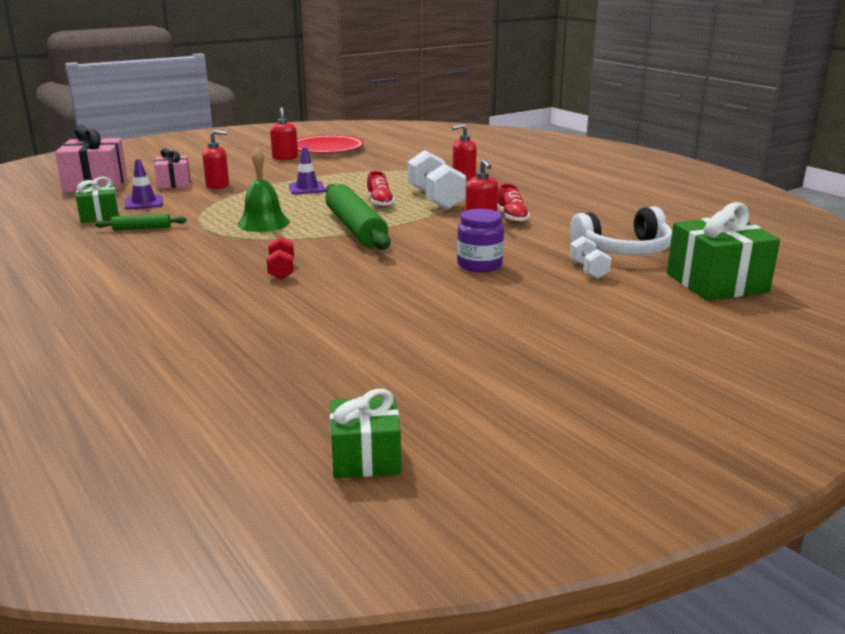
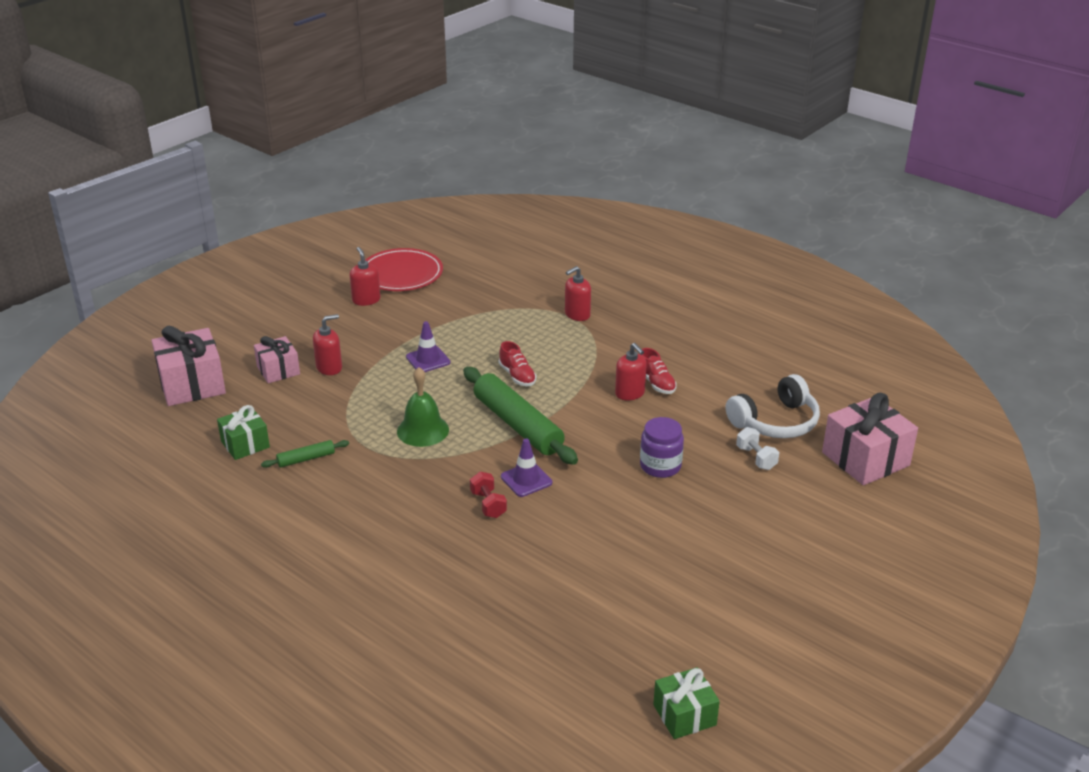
camera: 15 degrees left, 10 degrees up
purple traffic cone [125,159,163,210] -> purple traffic cone moved to [501,439,552,497]
white dumbbell [408,150,466,209] -> none
green gift [667,202,780,300] -> pink gift [822,393,918,485]

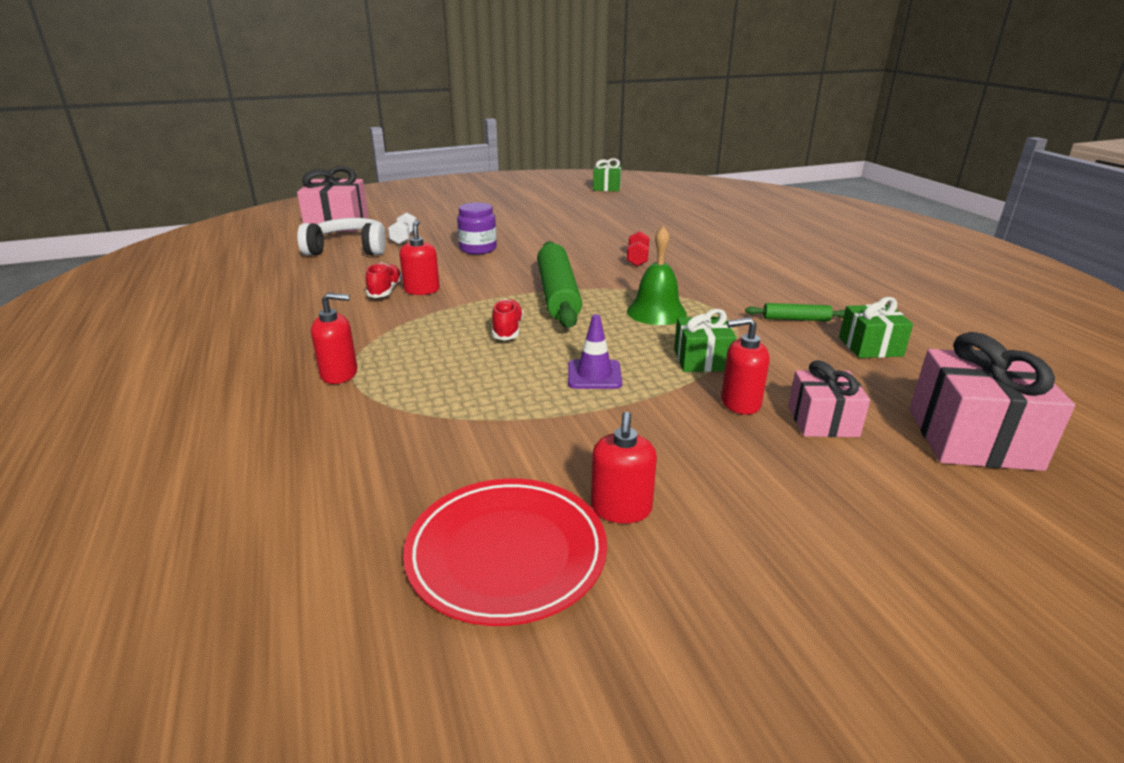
camera: 150 degrees left, 5 degrees down
purple traffic cone [501,439,552,497] -> none
none -> green gift [674,309,736,372]

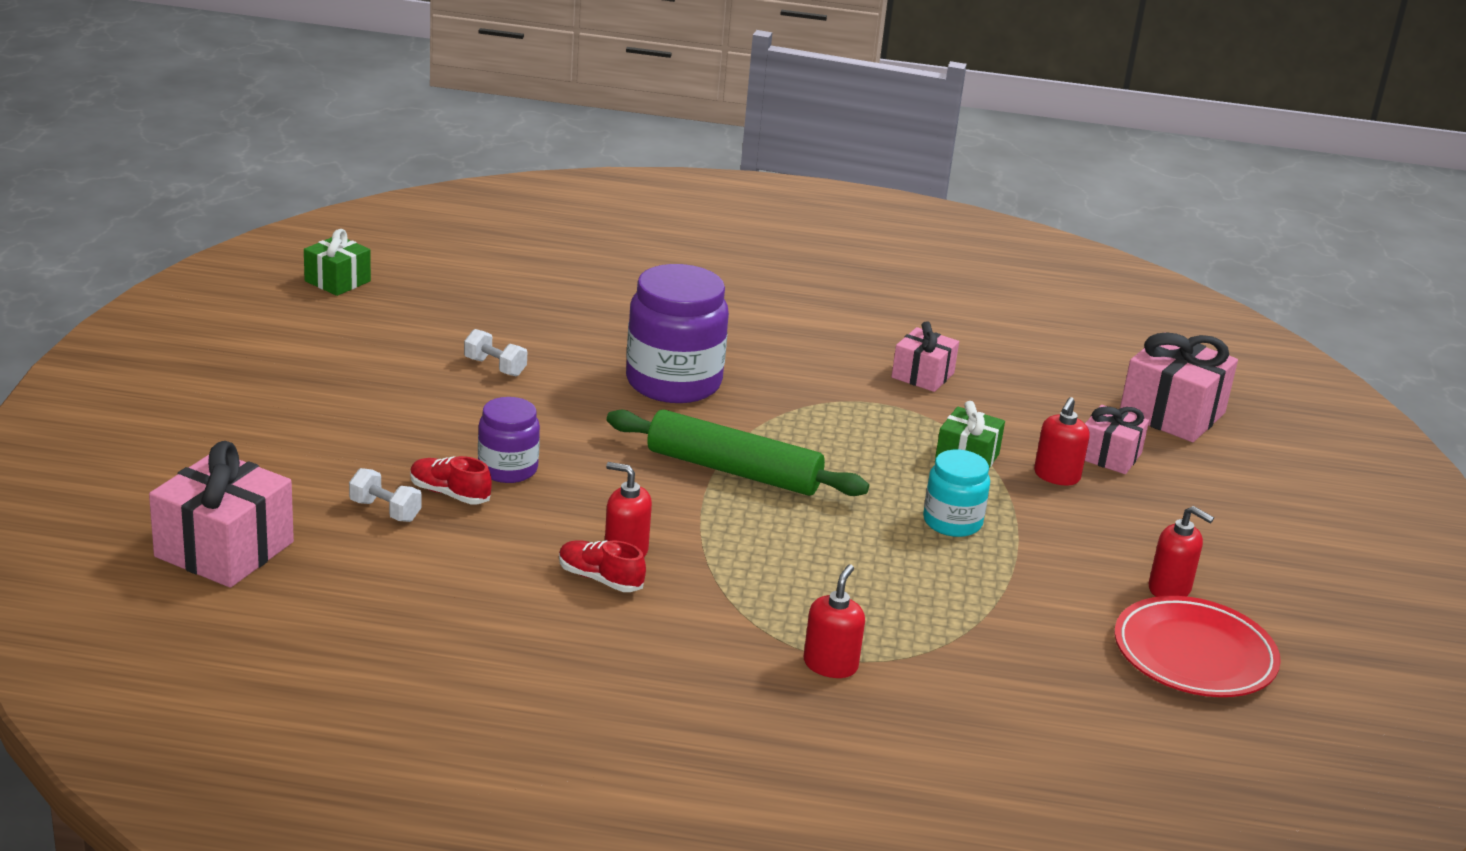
camera: 65 degrees left, 0 degrees up
white headphones [297,218,386,256] -> none
red shoe [492,299,523,341] -> red shoe moved to [410,456,492,504]
purple traffic cone [568,314,622,389] -> turquoise jar [923,450,990,537]
green bell [627,226,687,325] -> none
red dumbbell [627,231,649,266] -> purple jar [626,264,729,403]
green rolling pin [745,303,845,321] -> pink gift [892,321,959,392]
green gift [839,297,913,358] -> none
none -> white dumbbell [464,329,527,377]

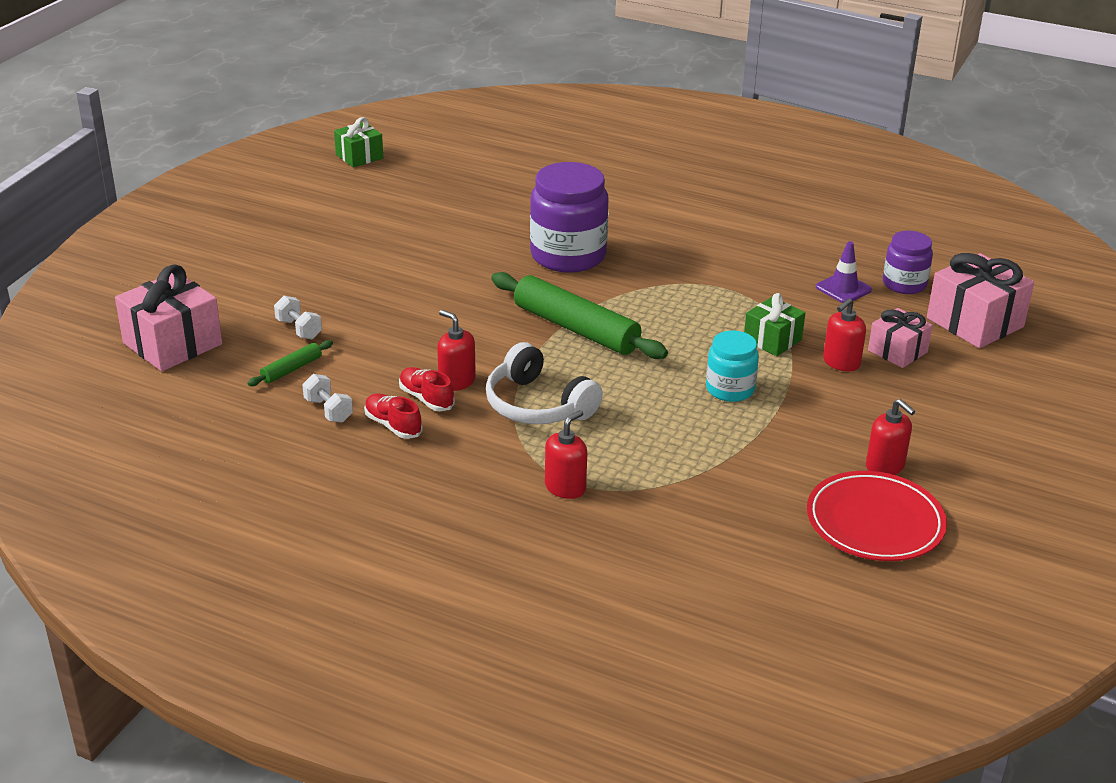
camera: 20 degrees right, 5 degrees up
red shoe [410,456,492,504] -> red shoe moved to [364,394,423,439]
white dumbbell [464,329,527,377] -> white dumbbell moved to [302,374,353,423]
purple jar [478,397,540,483] -> purple jar moved to [883,231,933,294]
pink gift [892,321,959,392] -> none
none -> green rolling pin [247,340,333,386]
none -> white headphones [486,342,603,424]
none -> purple traffic cone [816,241,872,303]

